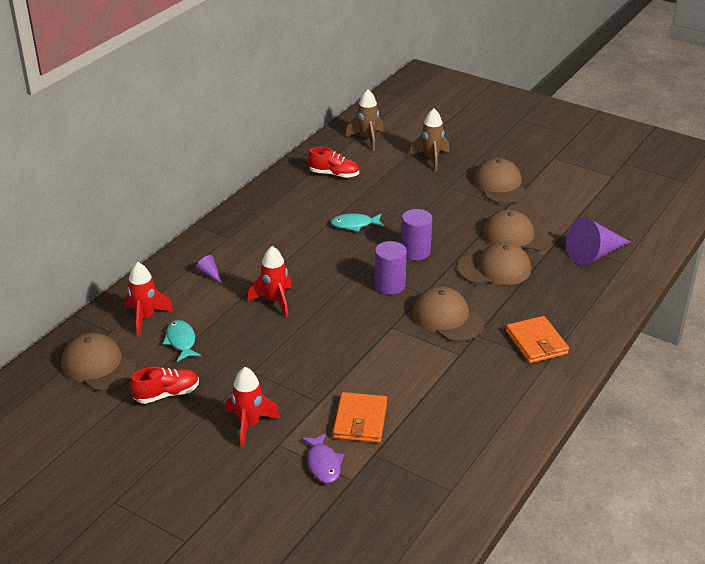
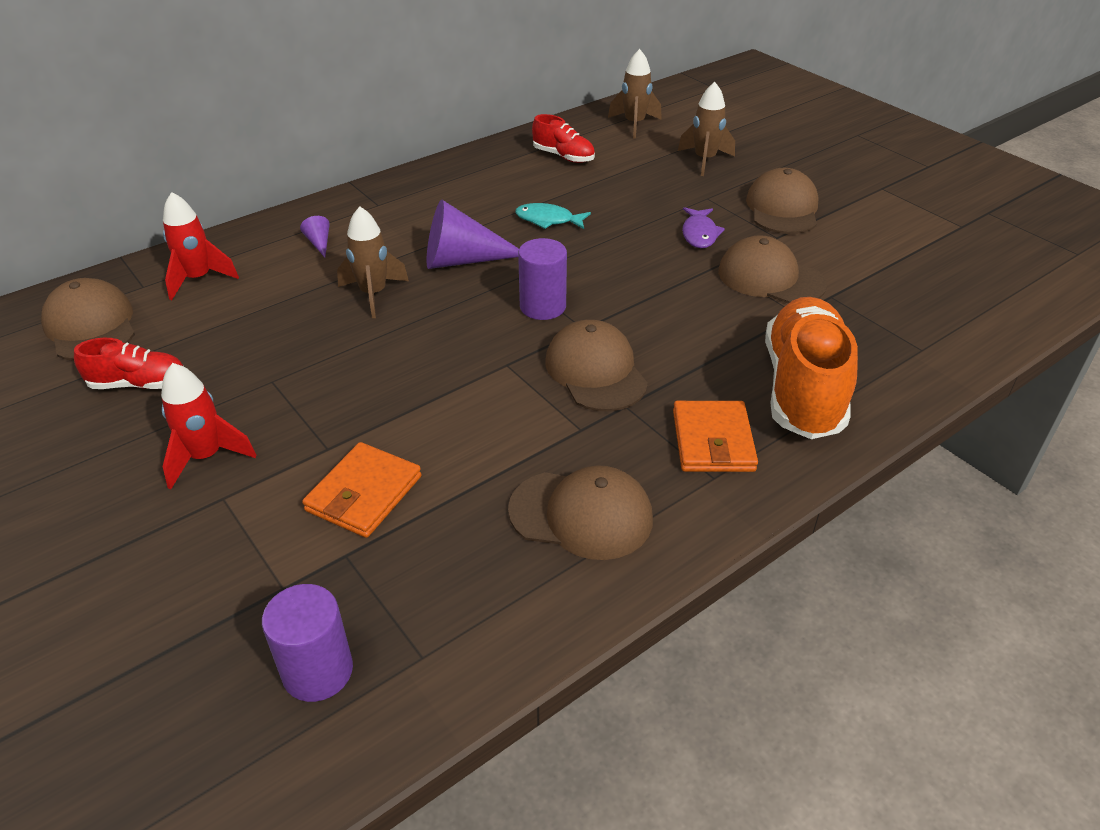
camera: 20 degrees right, 5 degrees up
turquoise fish [162,320,201,362] -> none
red rocket [247,246,292,317] -> brown rocket [337,206,409,318]
purple fish [301,432,344,483] -> purple fish moved to [682,207,725,248]
purple cylinder [401,209,432,260] -> purple cylinder moved to [262,584,353,702]
brown cap [457,242,531,285] -> brown cap moved to [508,465,653,560]
purple cone [566,217,631,265] -> purple cone moved to [427,199,519,269]
none -> orange shoe [765,297,858,439]

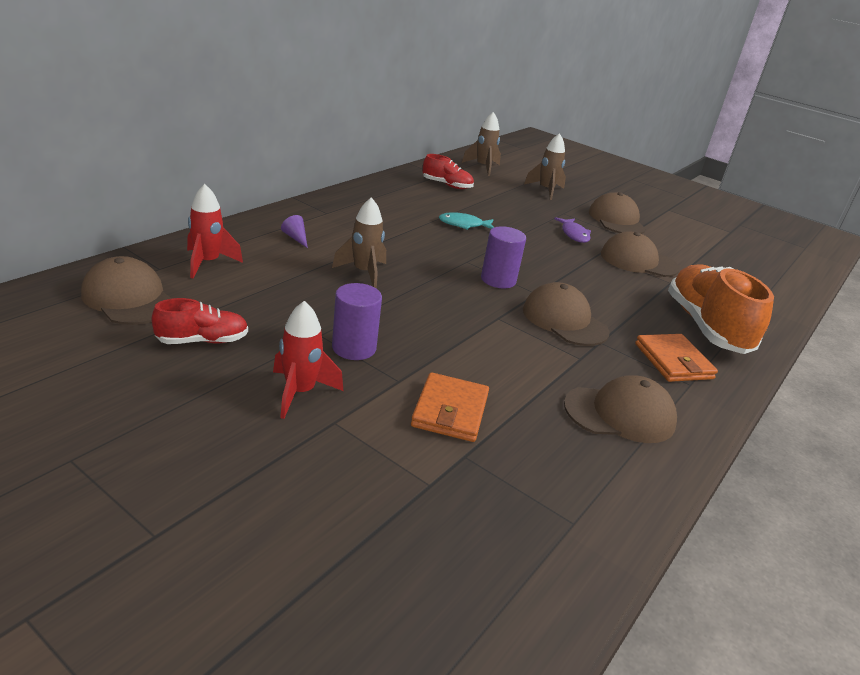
camera: 20 degrees left, 10 degrees down
purple cylinder [262,584,353,702] -> purple cylinder moved to [332,283,382,360]
purple cone [427,199,519,269] -> none

